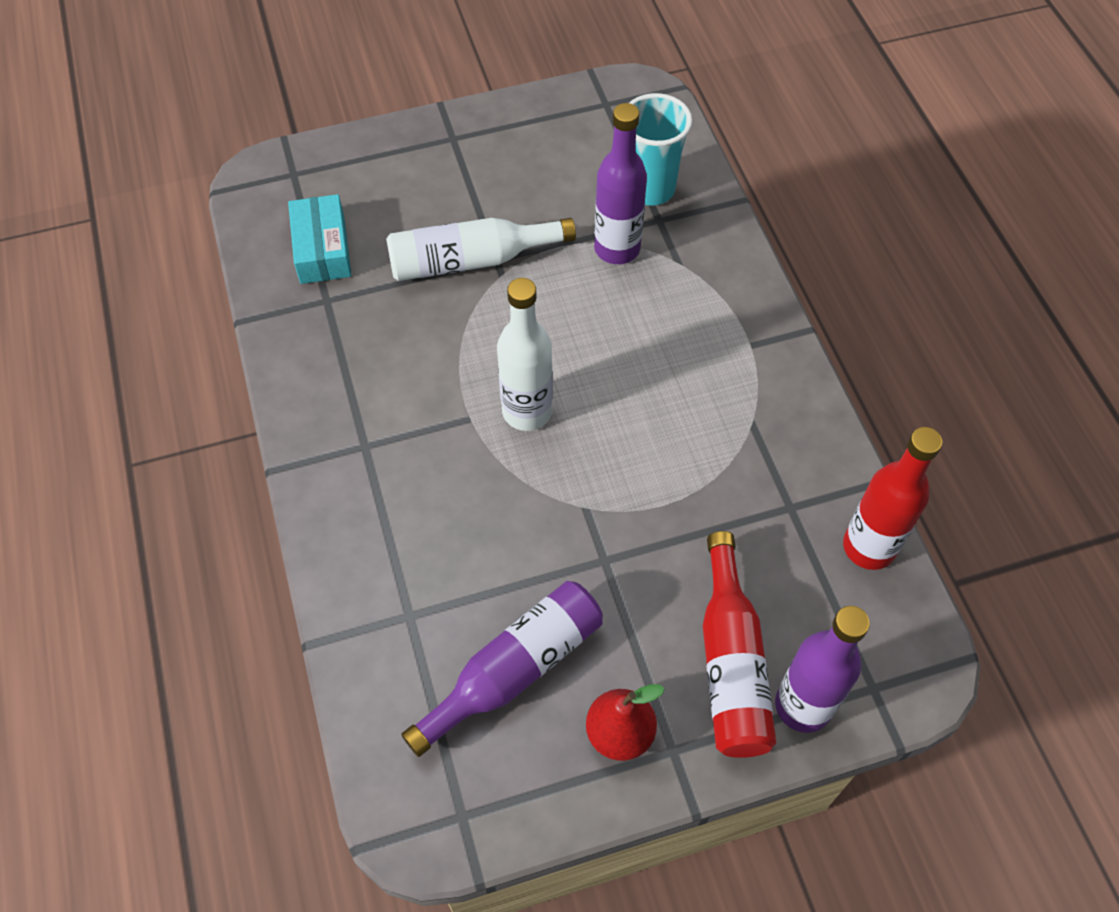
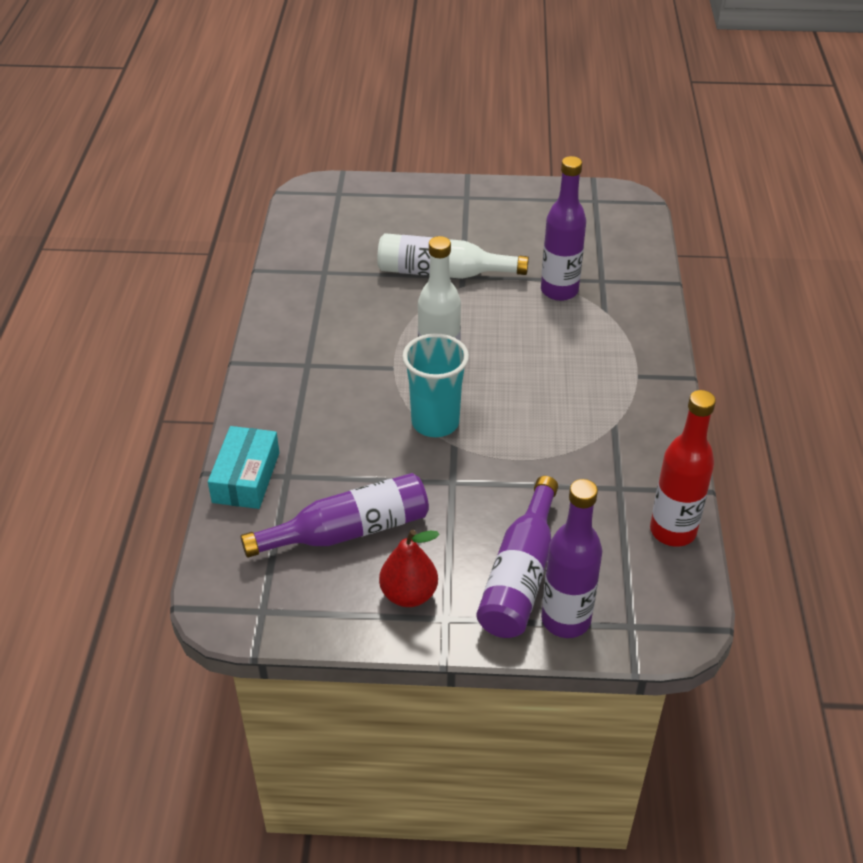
camera: 20 degrees right, 15 degrees down
turquoise box [288,194,351,284] -> turquoise box moved to [208,426,279,509]
turquoise cup [629,93,693,206] -> turquoise cup moved to [402,333,469,437]
red bottle [703,531,777,758] -> purple bottle [477,476,558,638]

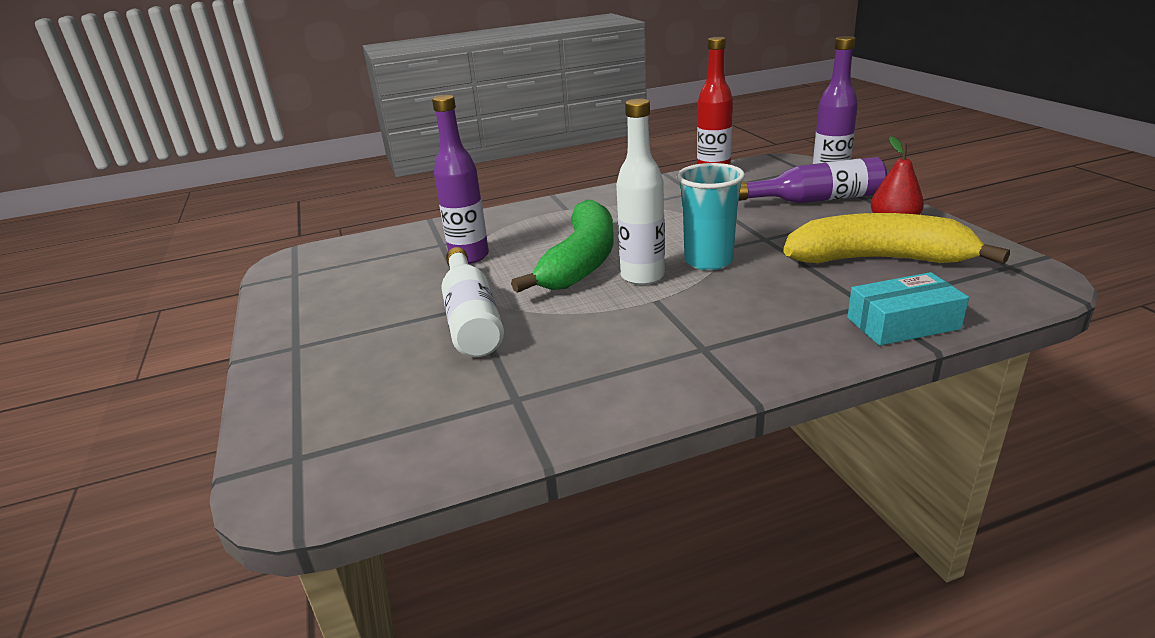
camera: 110 degrees left, 15 degrees down
purple bottle [241,473,429,558] -> yellow banana [783,213,1010,264]
none -> green banana [511,200,614,293]

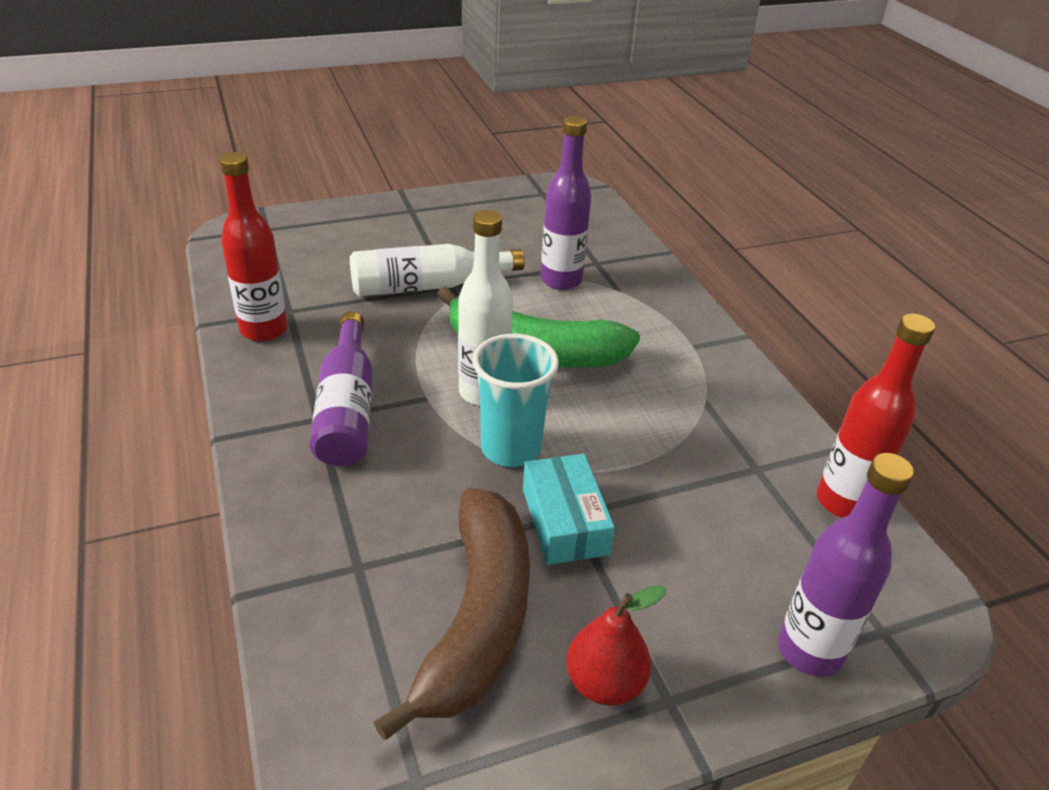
camera: 85 degrees right, 10 degrees up
purple bottle [739,157,887,203] -> purple bottle moved to [310,311,373,466]
yellow banana [783,213,1010,264] -> brown banana [374,488,530,740]
turquoise box [847,272,969,346] -> turquoise box moved to [523,454,615,565]
none -> red bottle [219,152,288,341]

